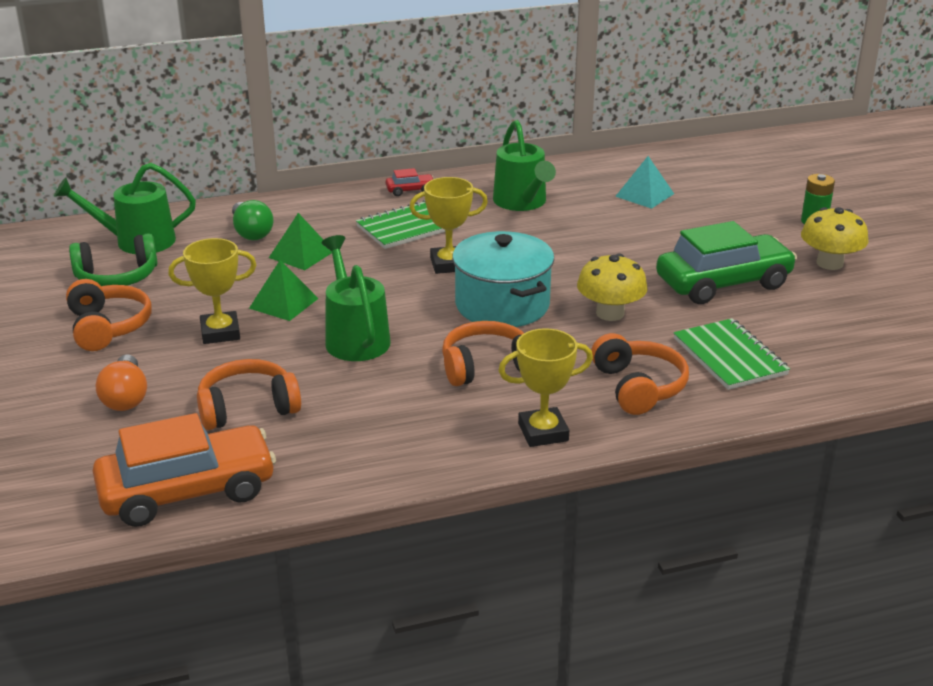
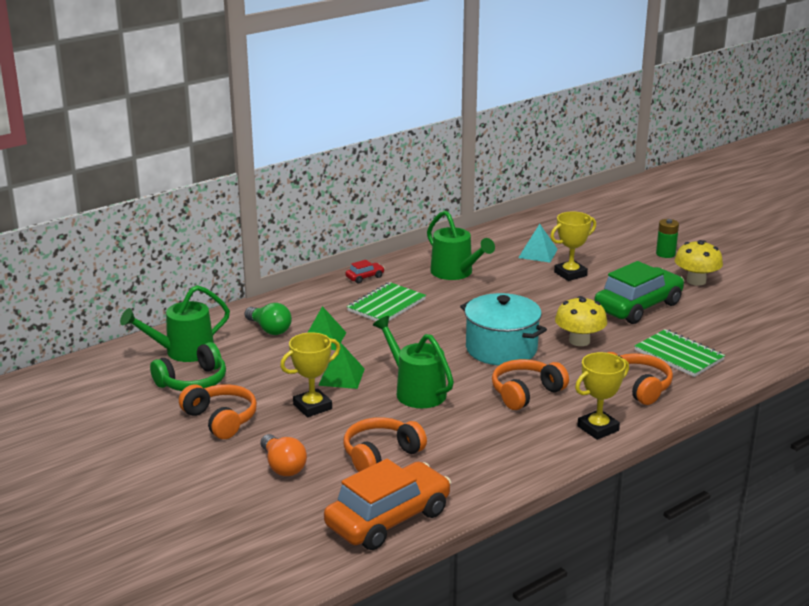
camera: 20 degrees left, 5 degrees down
yellow trophy [409,177,488,274] -> yellow trophy moved to [550,211,596,281]

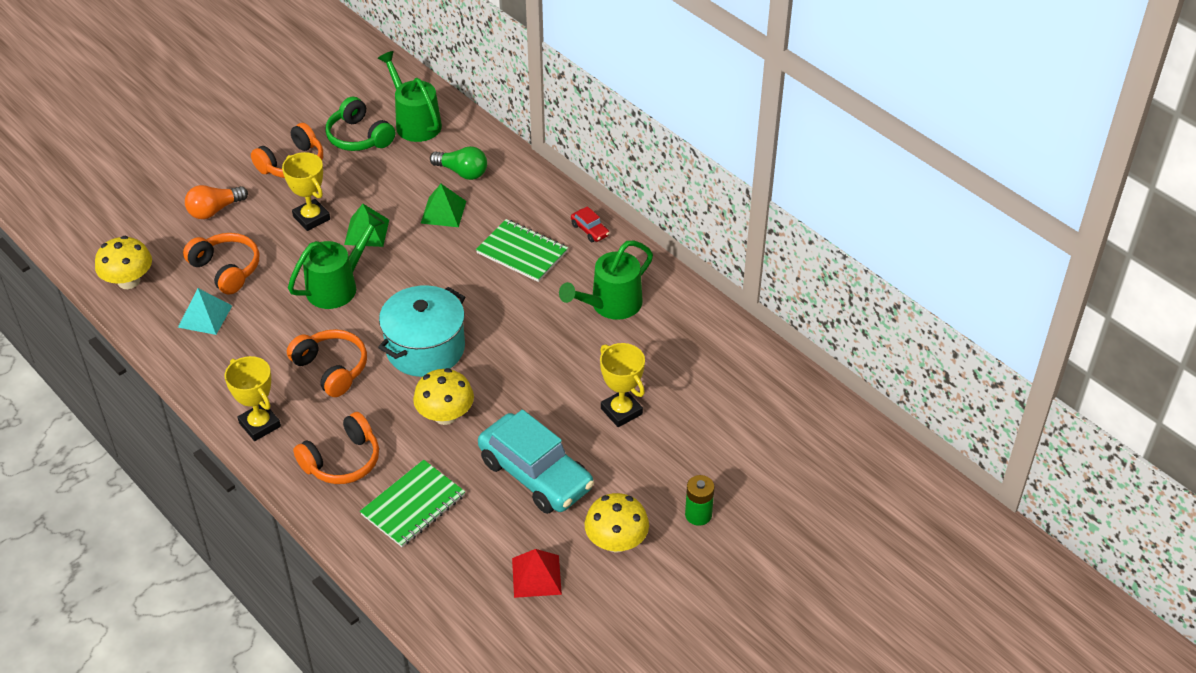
camera: 85 degrees right, 20 degrees up
green light bulb [244,303,292,335] -> green light bulb turned 105 degrees counterclockwise [430,146,487,180]
orange car [324,459,451,550] -> yellow mushroom [95,236,152,289]
turquoise pyramid [518,224,558,263] -> turquoise pyramid moved to [178,288,232,335]
green car [594,261,684,324] -> turquoise car [478,410,594,514]
none -> red pyramid [512,549,562,598]

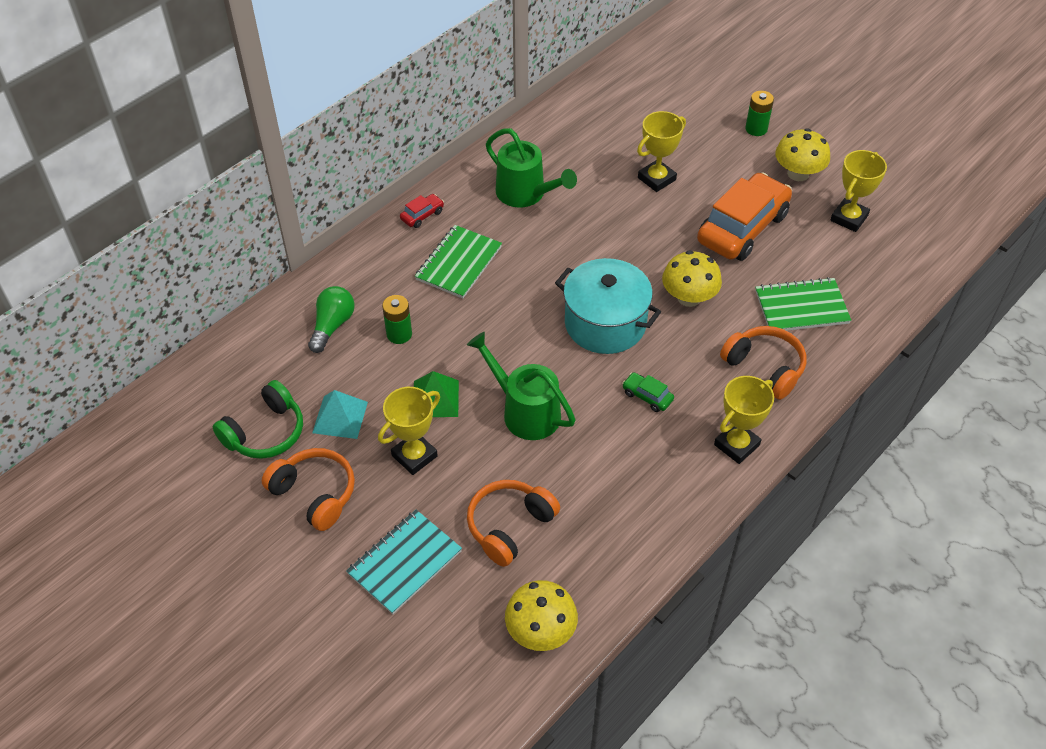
camera: 95 degrees left, 5 degrees up
turquoise pyramid [178,288,232,335] -> turquoise pyramid moved to [312,390,368,439]
orange light bulb [185,185,248,219] -> turquoise notebook [346,510,462,614]
orange headphones [287,329,367,397] -> green car [622,372,674,412]
green notebook [360,460,465,547] -> green notebook turned 45 degrees counterclockwise [755,277,851,331]
green watering can [378,51,442,142] -> none
green pyramid [421,184,466,227] -> green battery [382,295,412,344]
turquoise car [478,410,594,514] -> orange car [697,172,792,261]
red pyramid [512,549,562,598] -> yellow trophy [830,150,887,232]

